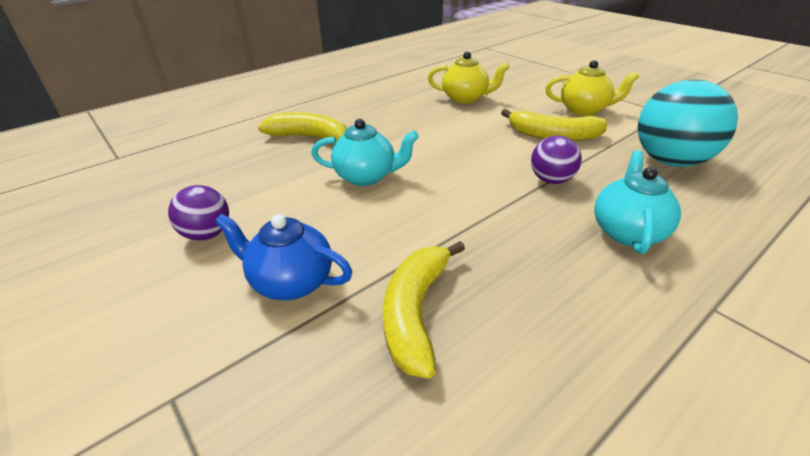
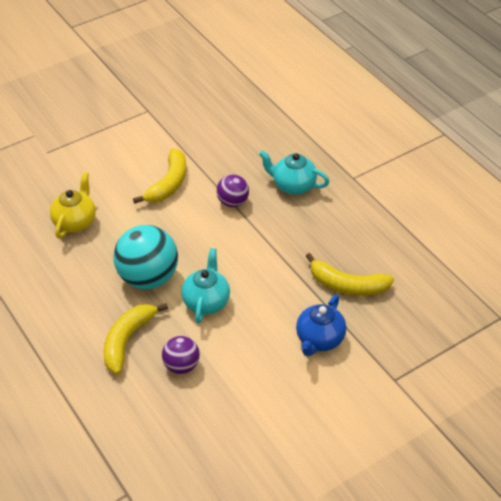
camera: 85 degrees left, 10 degrees up
purple ball [168,185,229,241] -> purple ball moved to [162,336,200,374]
yellow teapot [546,60,639,116] -> none
turquoise ball [637,79,738,167] -> turquoise ball moved to [114,225,178,289]

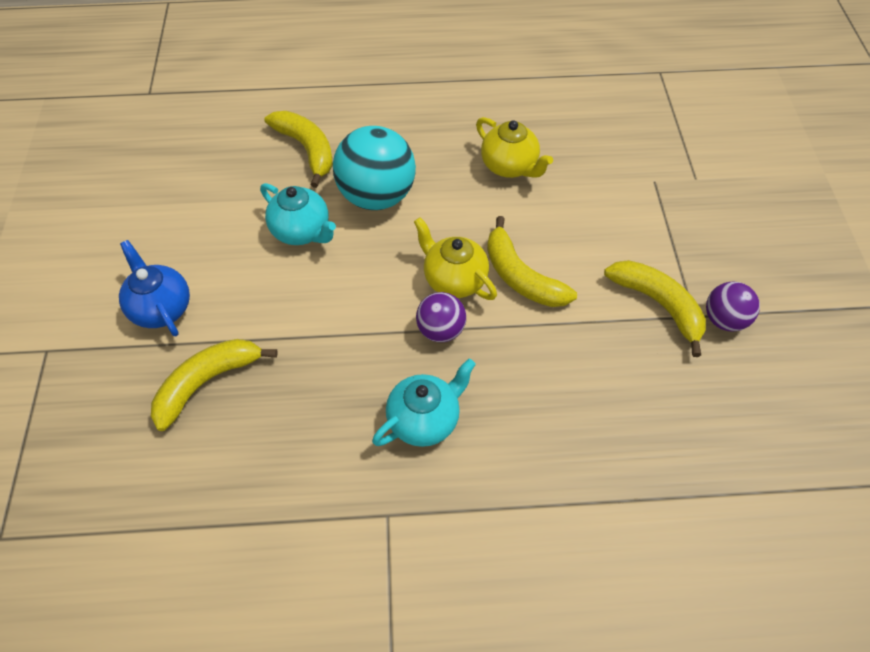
camera: 120 degrees right, 10 degrees up
purple ball [162,336,200,374] -> purple ball moved to [706,281,760,332]
none -> yellow teapot [414,217,497,300]
none -> yellow banana [604,260,706,357]

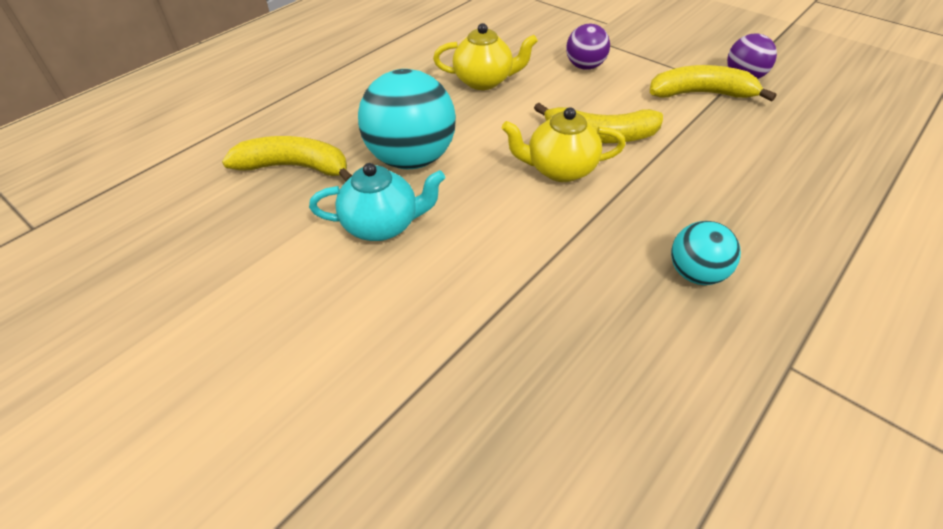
camera: 45 degrees left, 10 degrees down
blue teapot [119,240,190,336] -> none
yellow banana [151,339,278,431] -> none
turquoise teapot [372,358,476,447] -> turquoise ball [671,221,741,285]
purple ball [416,292,466,342] -> purple ball moved to [566,24,610,70]

